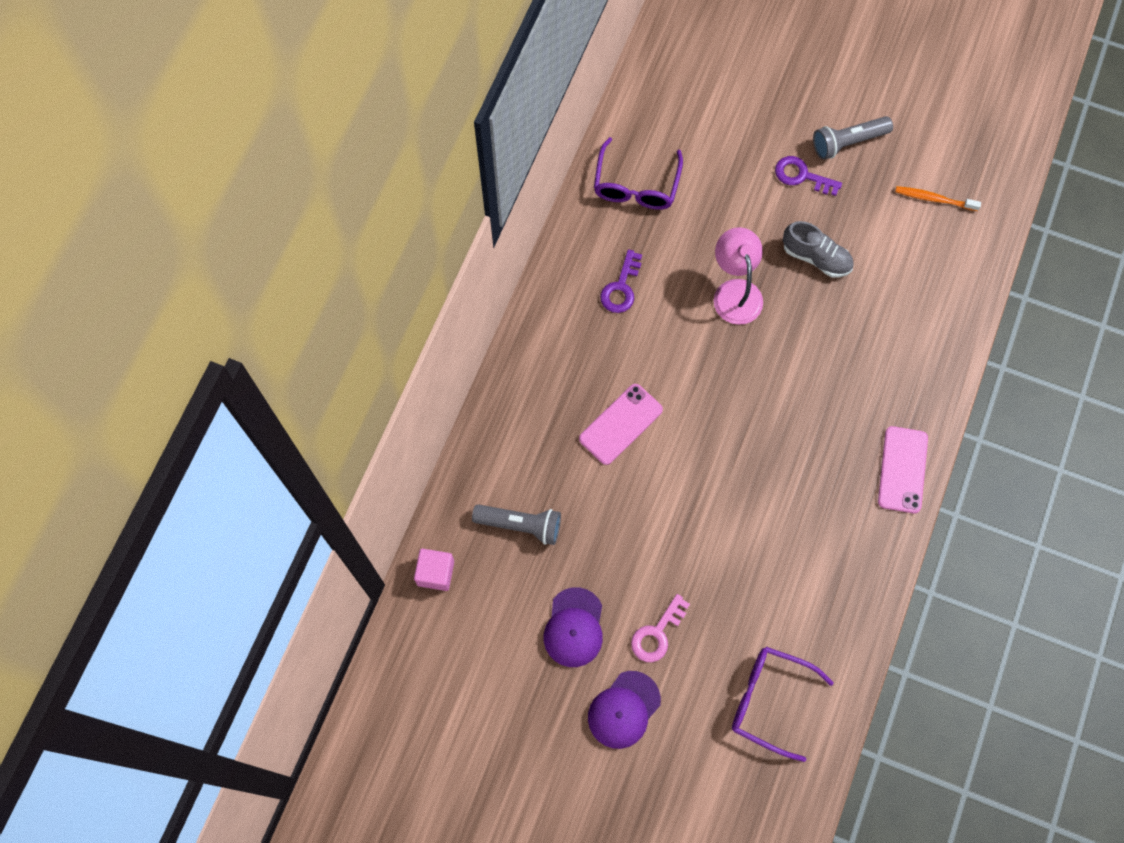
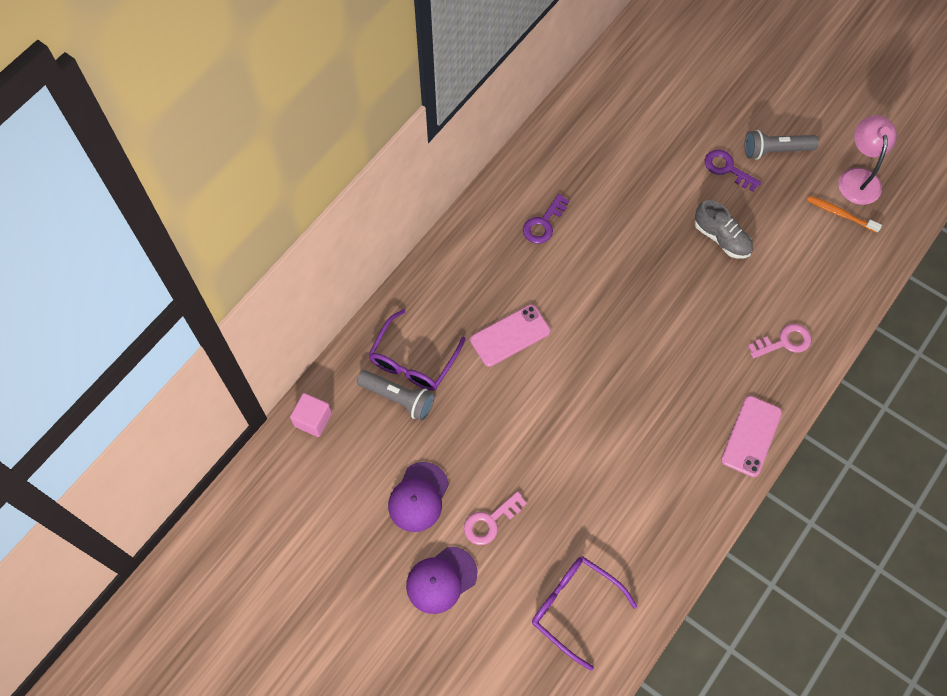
camera: 15 degrees right, 5 degrees down
purple glasses [594,137,683,210] -> purple glasses moved to [369,309,465,391]
pink lamp [714,227,763,325] -> pink lamp moved to [838,115,897,205]
none -> pink key [748,324,811,359]

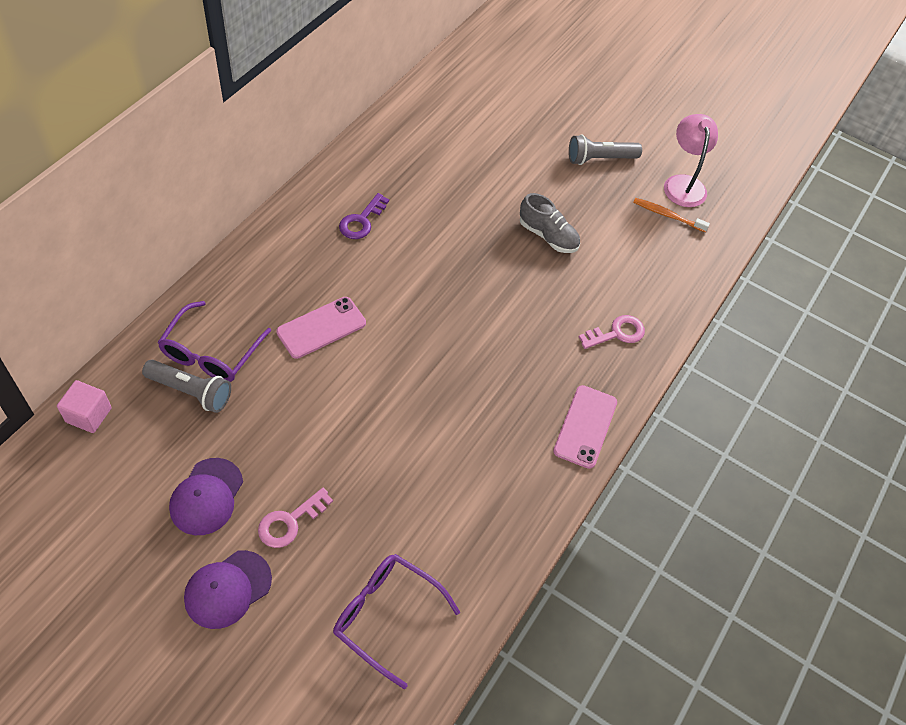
camera: 10 degrees left, 10 degrees down
purple key [705,150,761,192] -> none

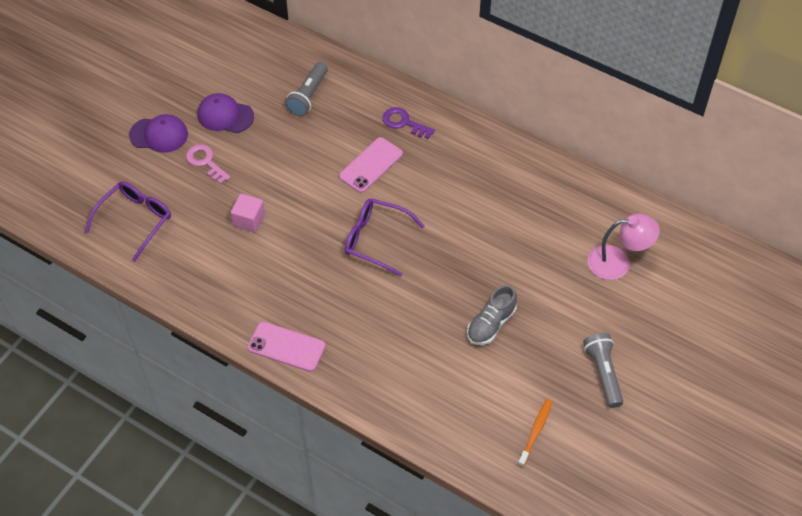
camera: 95 degrees right, 0 degrees up
pink cube [57,380,112,433] -> pink cube moved to [231,194,265,233]
purple glasses [157,301,271,382] -> purple glasses moved to [345,198,425,277]
purple cap [184,550,272,629] -> purple cap turned 135 degrees clockwise [129,114,188,153]
pink phone [276,297,366,359] -> pink phone turned 75 degrees clockwise [339,137,403,193]
purple key [339,193,389,239] -> purple key moved to [383,107,435,139]
pink key [579,315,645,349] -> none
pink lamp [664,114,718,207] -> pink lamp moved to [588,214,660,280]

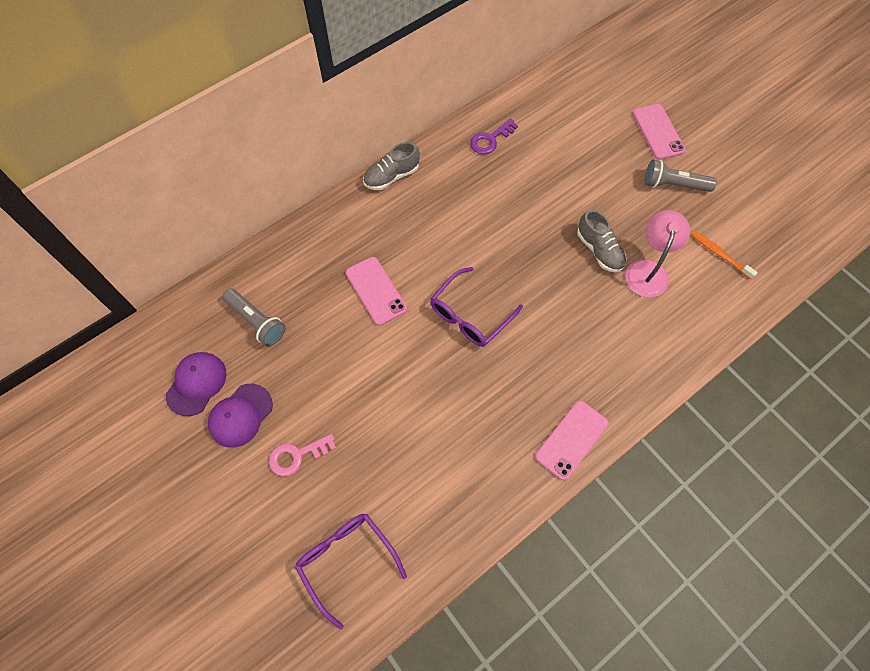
camera: 70 degrees left, 10 degrees up
purple cap [129,114,188,153] -> purple cap moved to [166,352,227,416]
pink cube [231,194,265,233] -> none
purple key [383,107,435,139] -> purple key moved to [470,119,518,155]
pink lamp [588,214,660,280] -> pink lamp moved to [626,210,690,297]
none -> grey shoe [363,142,420,190]
none -> pink phone [633,104,686,160]

